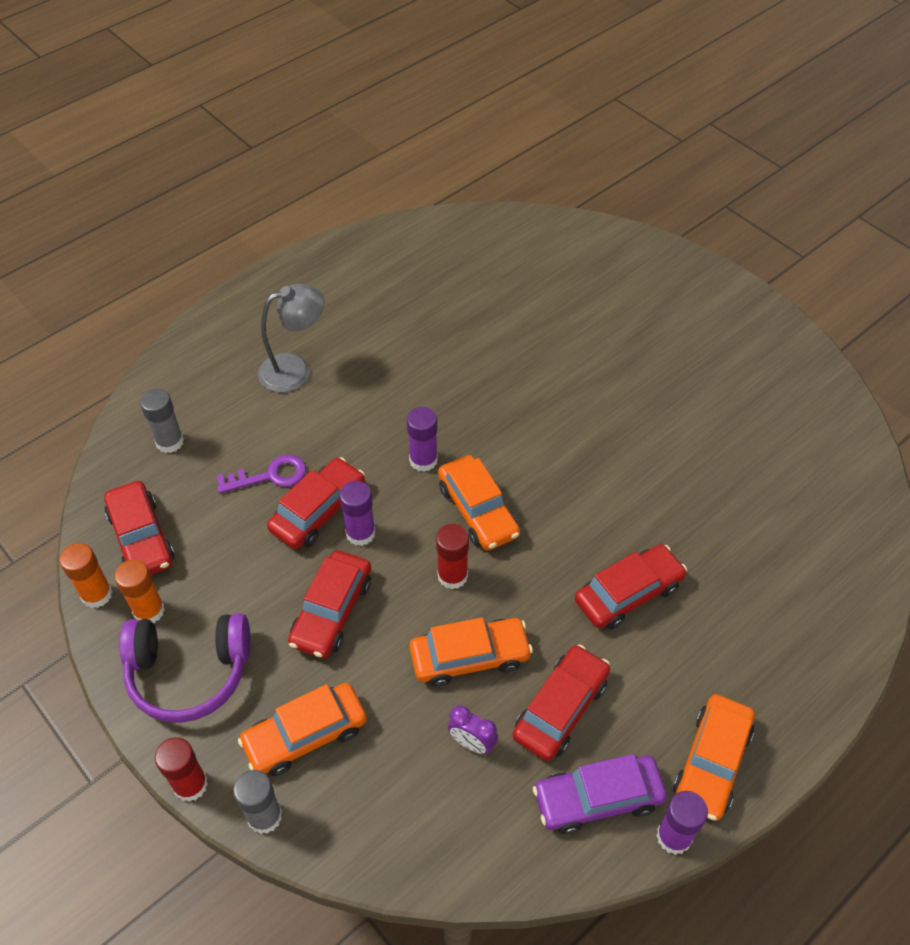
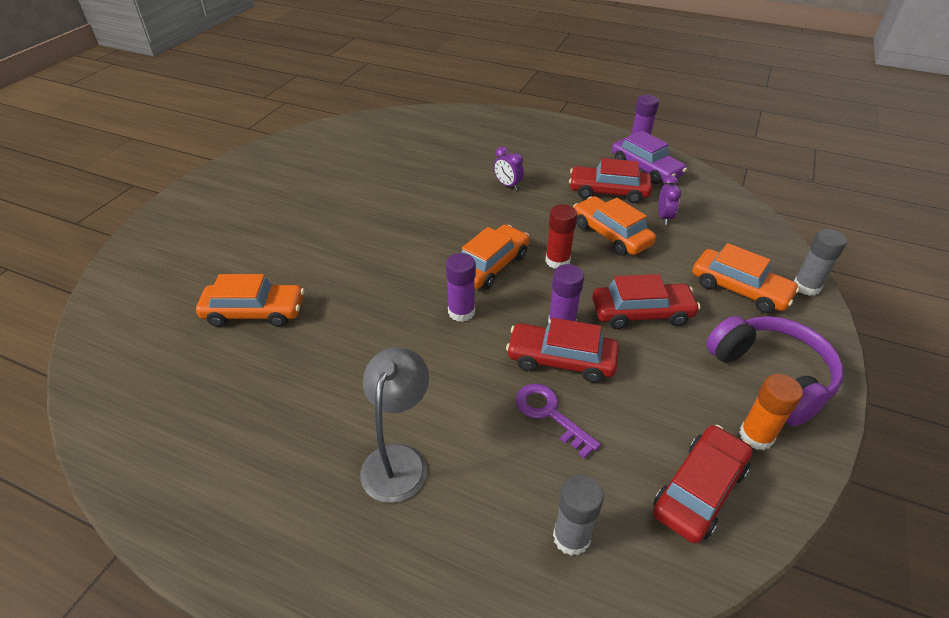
camera: 115 degrees left, 10 degrees down
orange glue stick [59,543,113,608] -> none
red glue stick [155,737,208,802] -> none
grey lamp [258,284,324,392] -> grey lamp turned 60 degrees clockwise [360,347,429,503]
red car [575,544,687,629] -> purple clock [494,146,524,190]
orange car [673,694,755,821] -> orange car moved to [196,274,304,327]

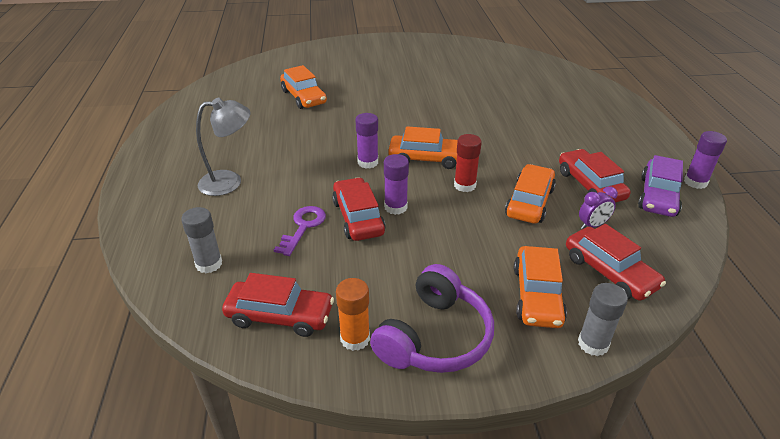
camera: 60 degrees right, 5 degrees down
purple clock [494,146,524,190] -> none
red car [592,274,700,329] -> red car moved to [566,224,666,301]

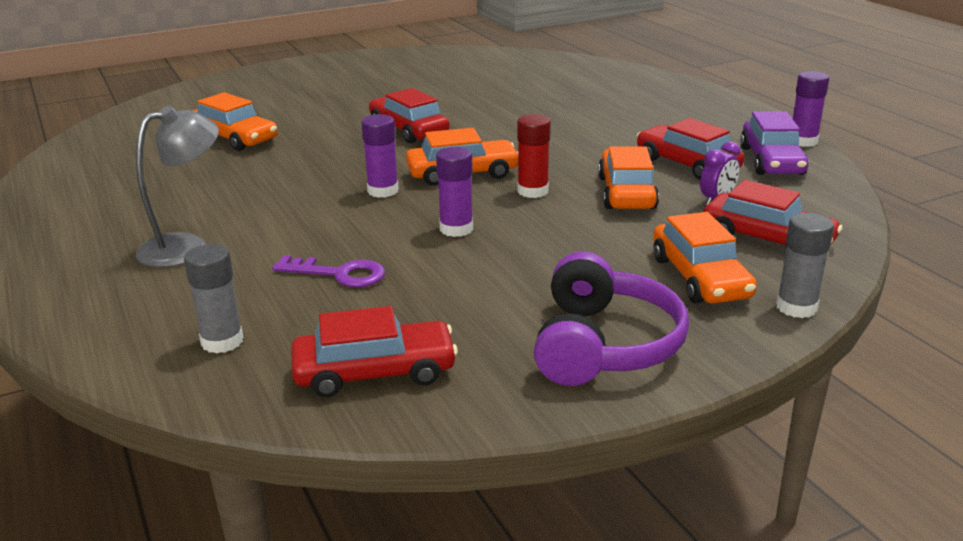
camera: 20 degrees left, 10 degrees down
purple key [274,206,326,256] -> purple key turned 105 degrees clockwise [272,255,385,287]
red car [332,177,386,241] -> red car moved to [369,88,450,143]
orange glue stick [336,278,370,351] -> none

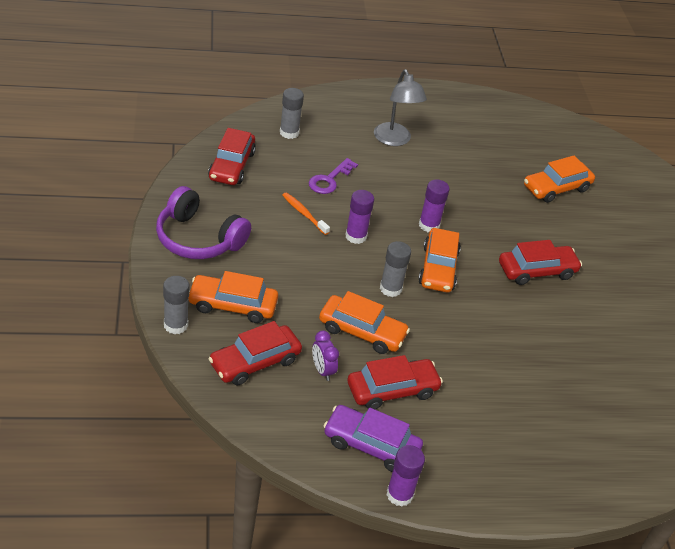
camera: 105 degrees right, 15 degrees up
red glue stick [517,114,551,198] -> grey glue stick [380,241,411,297]
none -> orange toothbrush [282,192,330,235]

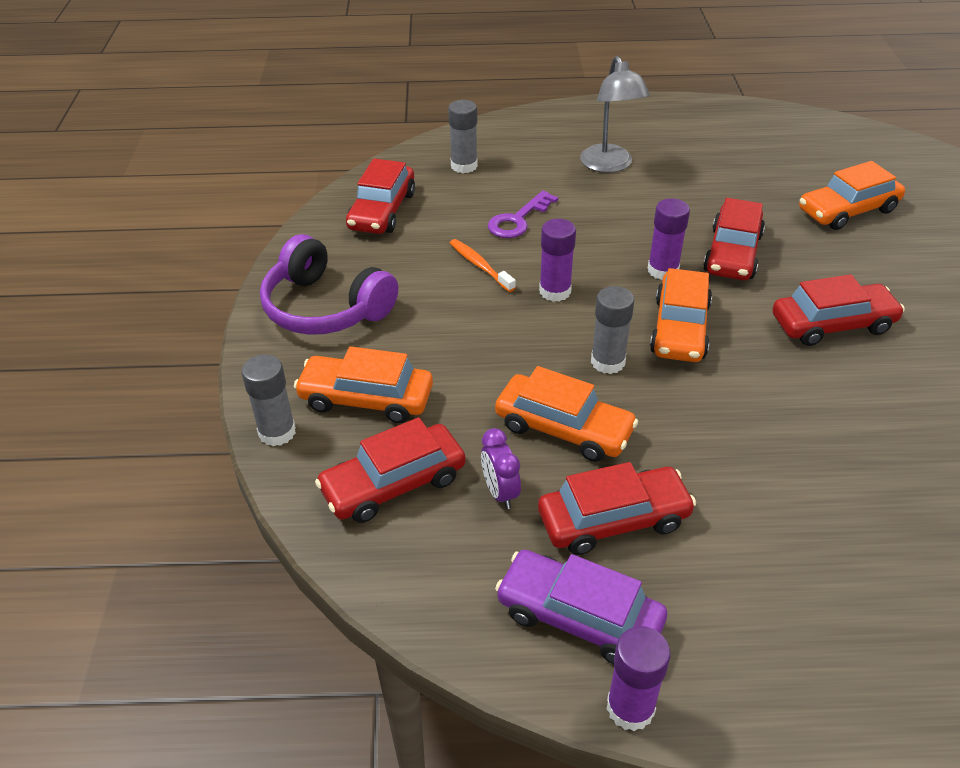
camera: 10 degrees right, 0 degrees up
none -> red car [703,198,765,280]

